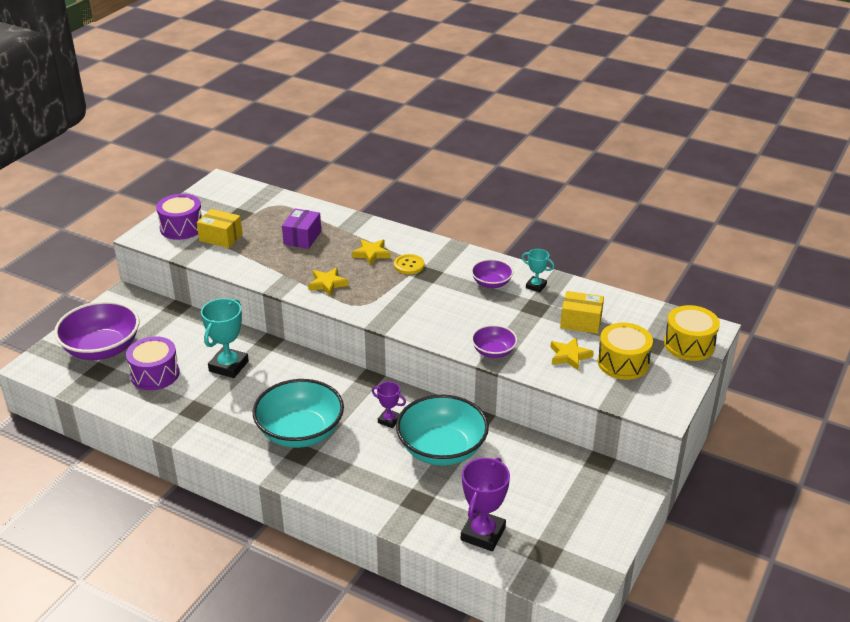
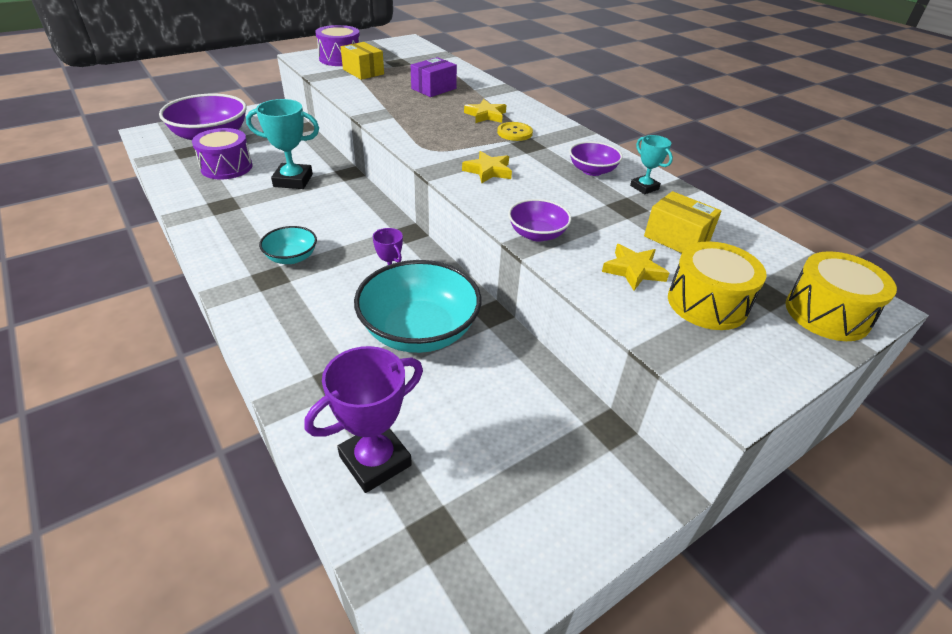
camera: 25 degrees right, 5 degrees up
turquoise trophy [201,298,249,378] -> turquoise trophy turned 45 degrees clockwise [246,99,319,189]
turquoise bowl [253,379,344,448] -> turquoise bowl [259,226,317,264], size x0.52
yellow star [308,268,349,296] -> yellow star moved to [462,151,512,183]

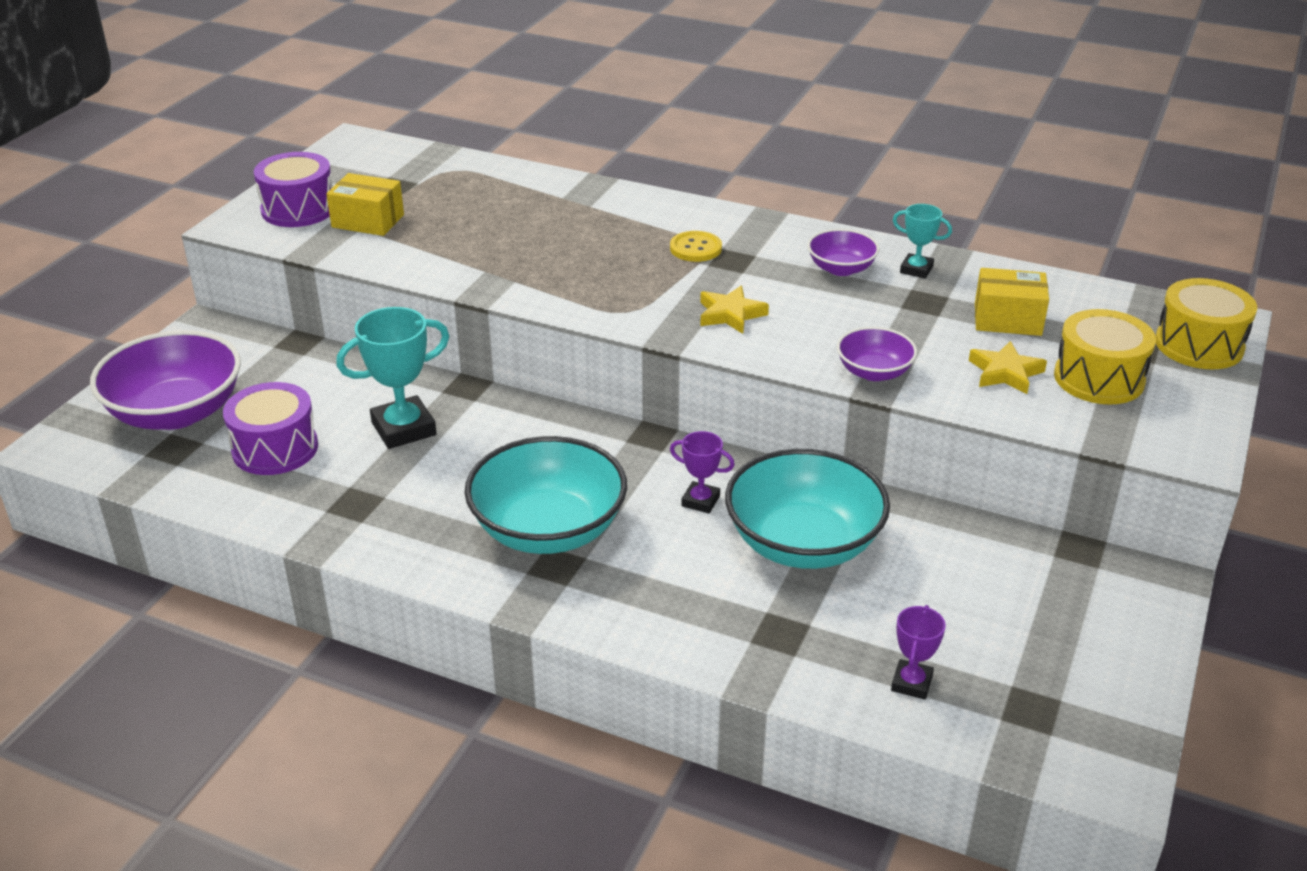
camera: 30 degrees left, 5 degrees down
turquoise bowl [259,226,317,264] -> turquoise bowl [465,436,627,554], size x1.94
purple trophy [304,346,423,493] -> purple trophy [891,605,946,700], size x0.56
purple box [411,57,457,97] -> none
yellow star [464,99,506,123] -> none

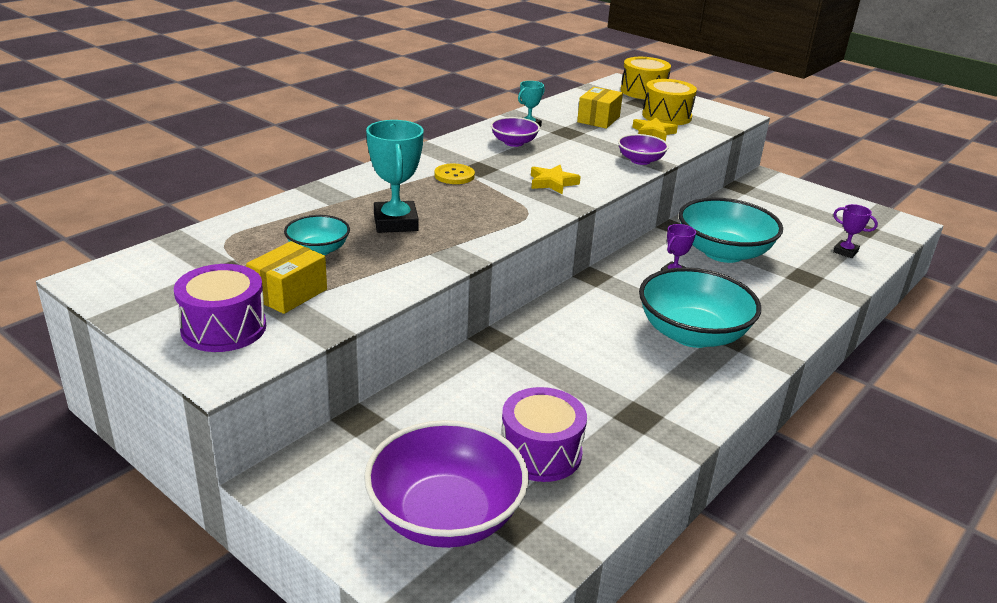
camera: 75 degrees left, 5 degrees down
turquoise trophy [336,307,450,449] -> turquoise trophy moved to [366,120,424,233]
none -> turquoise bowl [284,215,350,255]

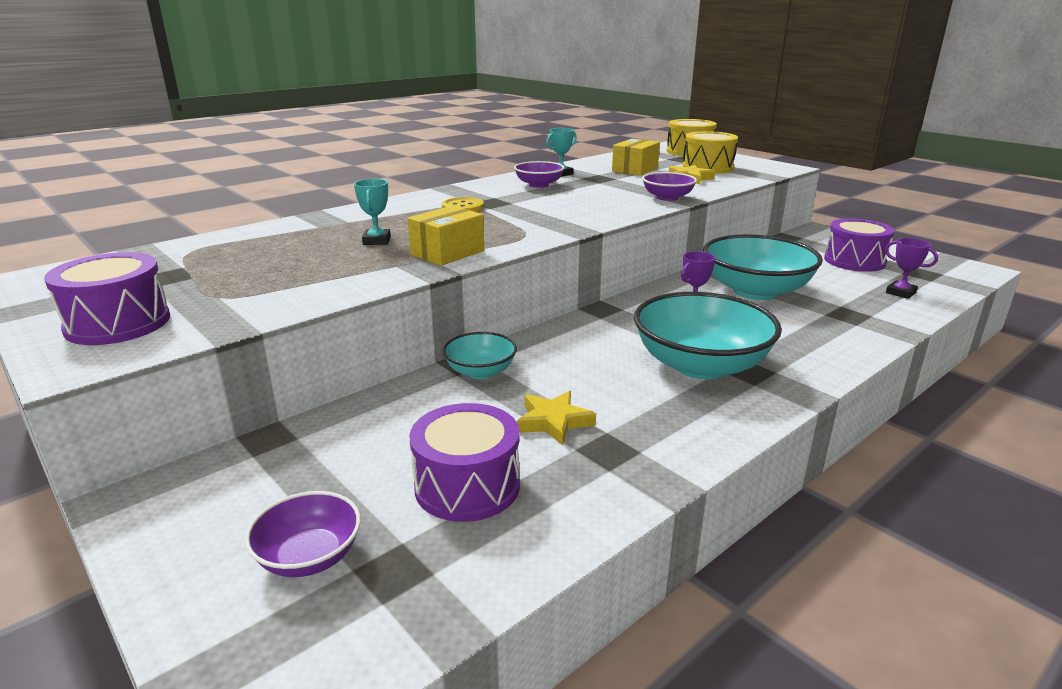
camera: 10 degrees right, 5 degrees down
yellow box [246,241,327,314] -> yellow box moved to [408,206,484,266]
turquoise bowl [284,215,350,255] -> turquoise bowl moved to [443,332,517,379]
purple bowl [364,420,529,548] -> purple bowl [245,491,361,577], size x0.52
turquoise trophy [366,120,424,233] -> turquoise trophy [354,179,391,245], size x0.56
yellow star [531,165,581,194] -> yellow star moved to [517,391,596,446]
none -> purple drum [824,218,895,272]

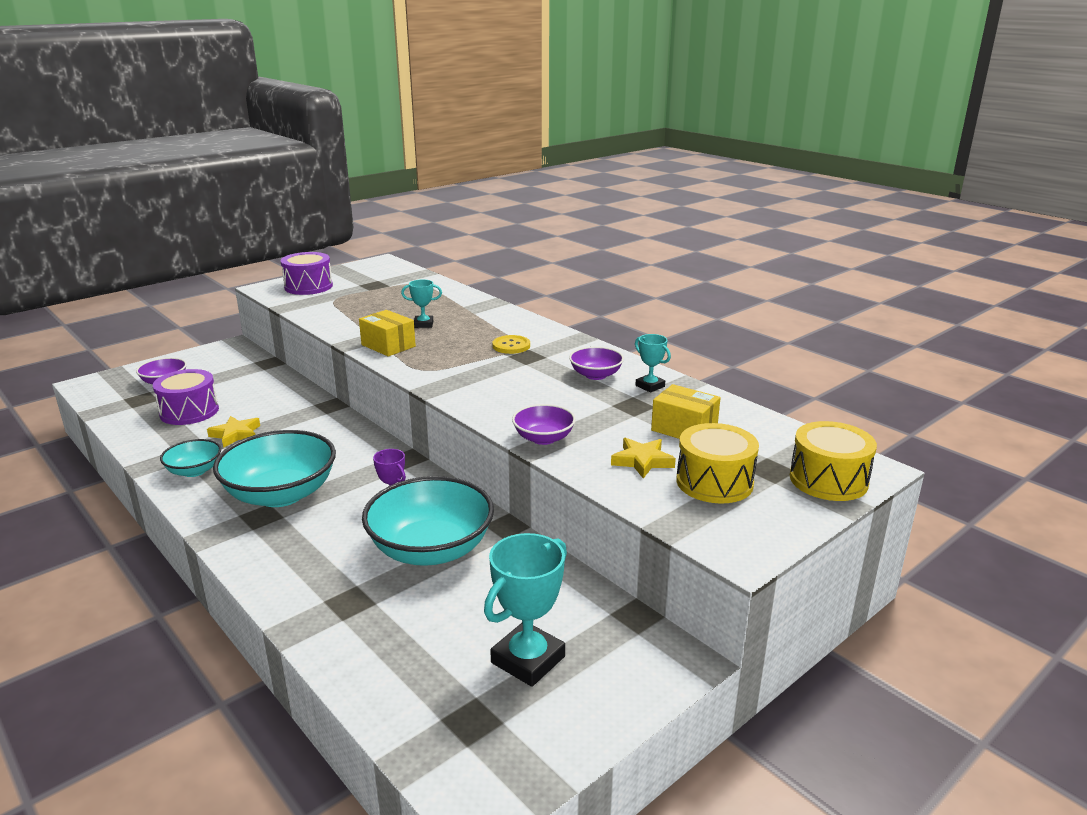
camera: 90 degrees right, 0 degrees up
turquoise bowl [443,332,517,379] -> turquoise bowl moved to [160,439,221,477]
purple drum [824,218,895,272] -> turquoise trophy [484,533,567,687]
purple trophy [885,238,938,299] -> none

